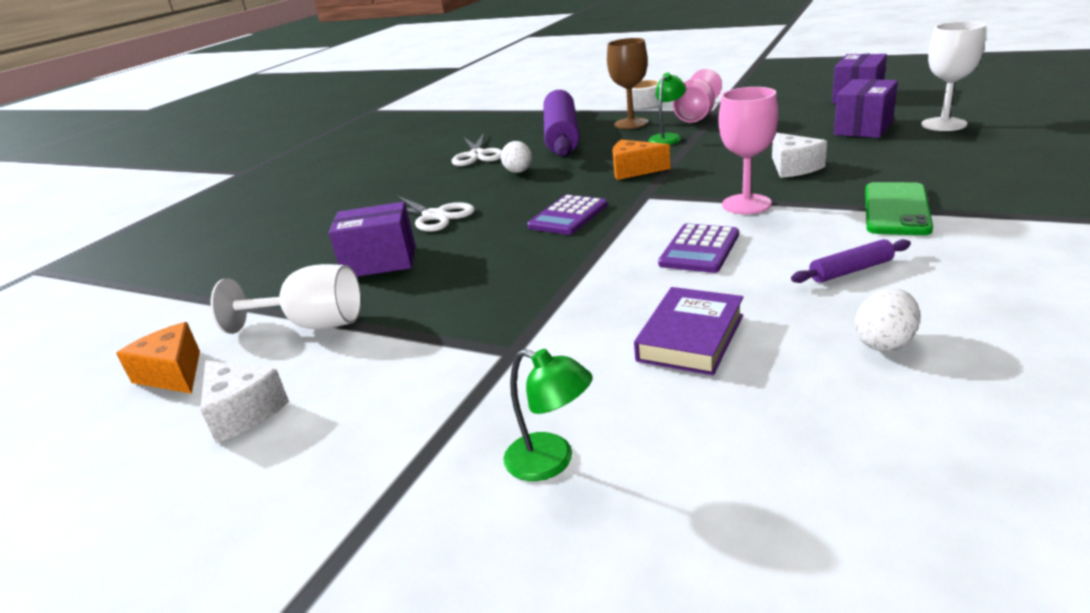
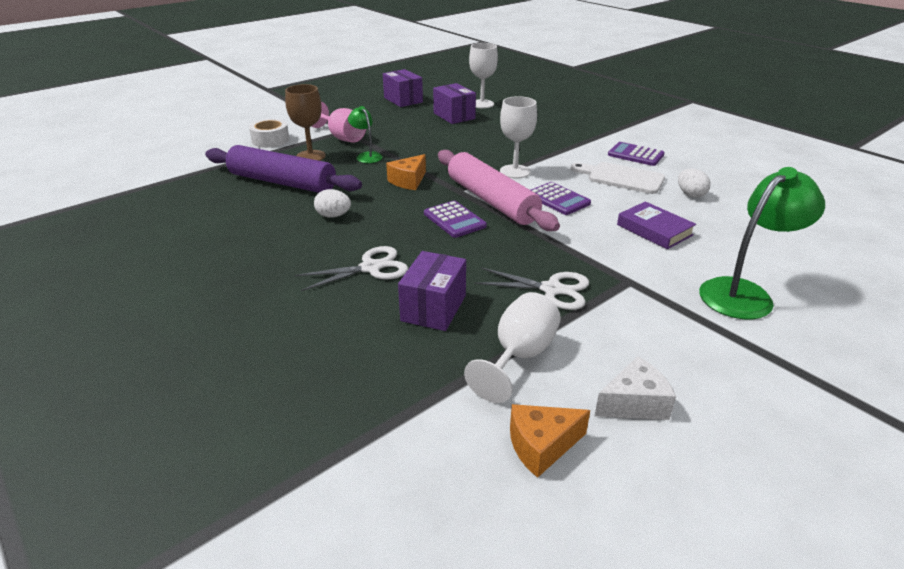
camera: 70 degrees left, 5 degrees up
white scissors [452,133,502,166] -> white scissors moved to [474,267,589,310]
green lamp [503,349,593,481] -> green lamp [699,167,825,320], size x1.84
pink goblet [719,87,779,214] -> white goblet [500,96,537,179]
white cheese [772,133,827,178] -> none
purple rolling pin [791,239,911,283] -> white cutting board [570,162,665,194]
green phone [865,182,933,235] -> none
none -> pink rolling pin [438,150,560,231]
none -> purple calculator [608,142,665,166]

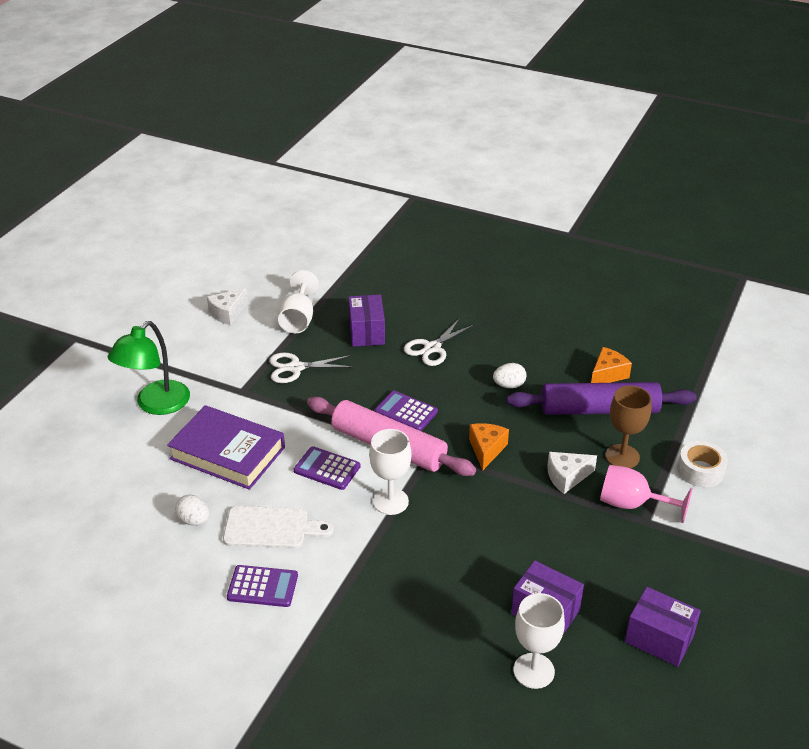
camera: 155 degrees right, 5 degrees up
green lamp [348,106,382,163] -> white cheese [547,452,597,494]
orange cheese [510,404,590,478] -> orange cheese moved to [591,347,632,383]
purple book [617,201,696,249] -> purple book [167,405,285,490], size x1.65

